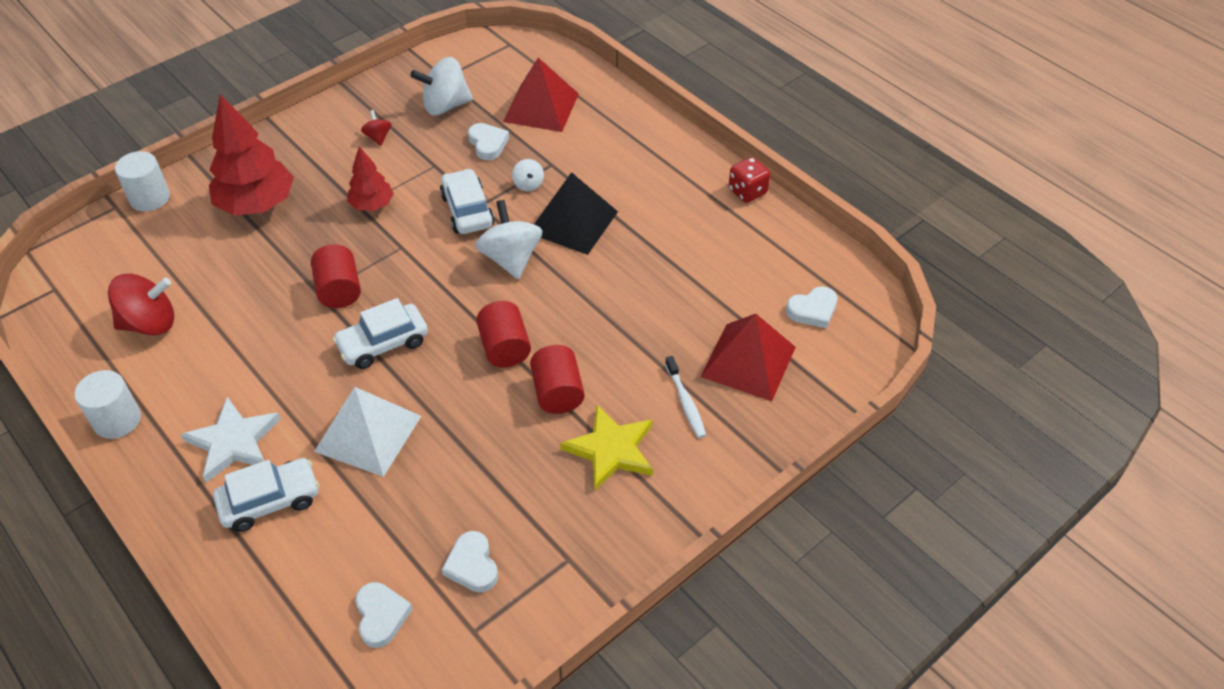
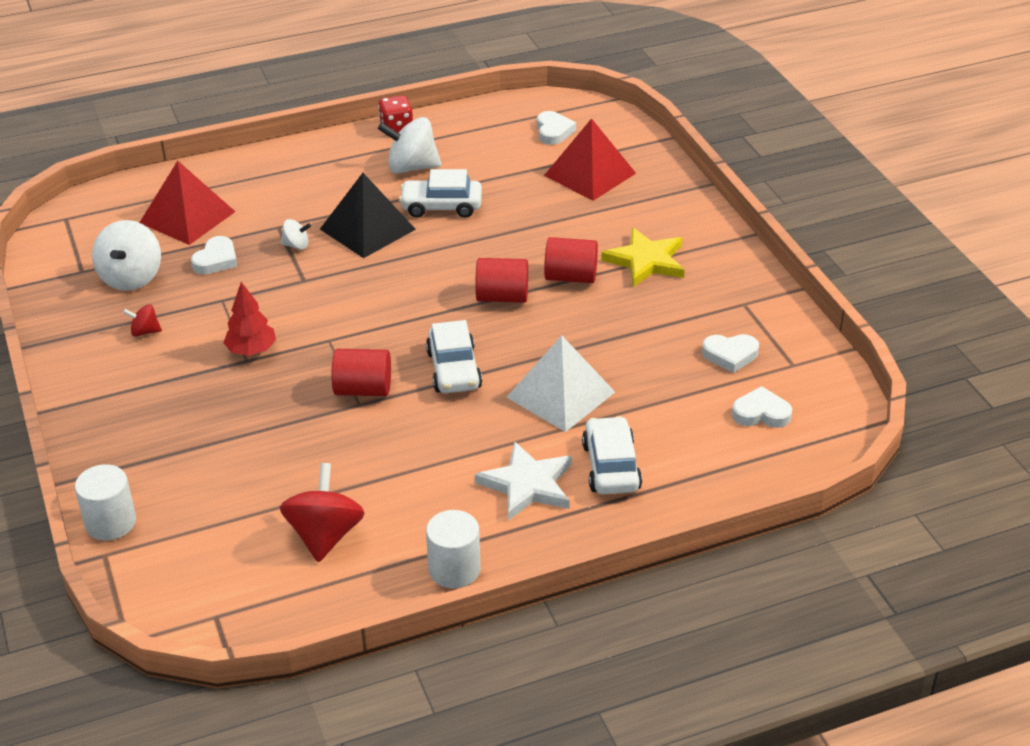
camera: 70 degrees left, 10 degrees down
red tree [209,94,294,216] -> none
white car [440,169,495,234] -> white car moved to [399,169,482,218]
white heart [468,123,509,160] -> white heart turned 120 degrees clockwise [191,236,238,274]
white spinning top [475,200,543,280] -> white spinning top moved to [378,117,441,174]
white toothbrush [665,356,706,438] -> none

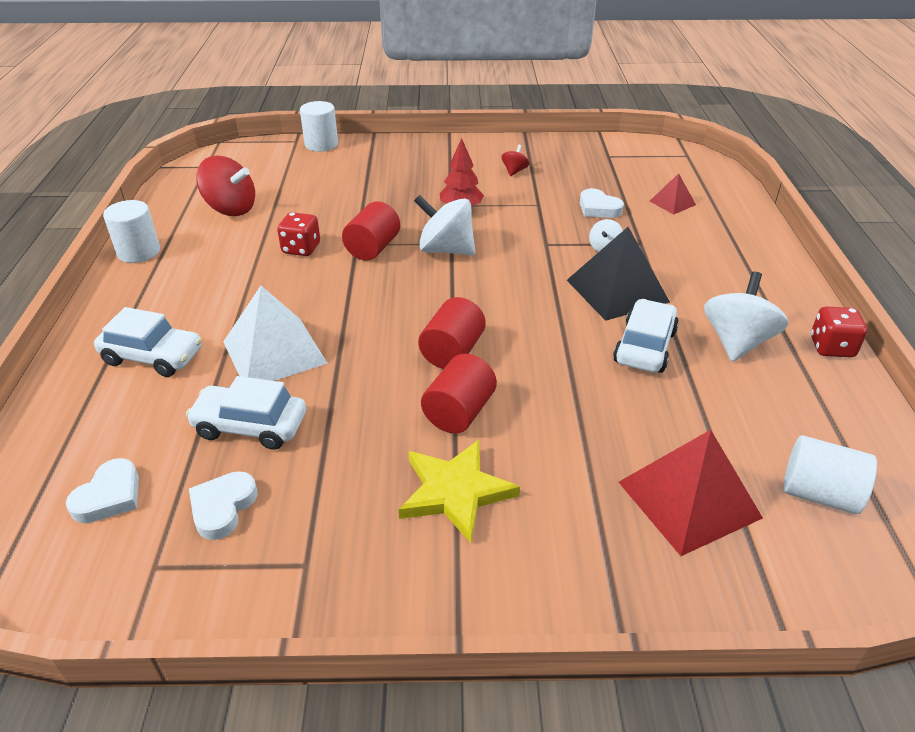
camera: 110 degrees right, 0 degrees up
white spinning top [92,220,161,291] -> white spinning top moved to [414,195,475,256]
red pyramid [139,161,235,245] -> red pyramid [650,173,696,215], size x0.52
white car [426,320,482,393] -> white car moved to [186,376,306,450]
white star [475,441,572,521] -> none
white heart [537,111,576,145] -> white cylinder [783,435,877,514]
none -> red dice [277,212,320,256]

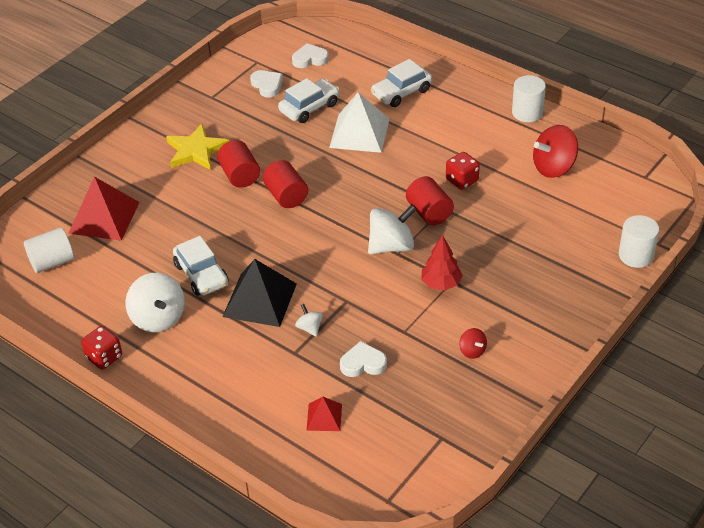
camera: 130 degrees right, 5 degrees up
white heart [66,458,139,523] -> white heart turned 105 degrees clockwise [292,43,329,68]

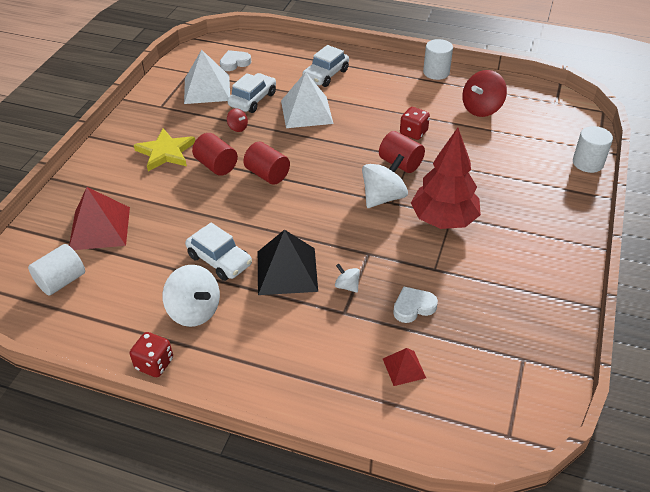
camera: 20 degrees left, 0 degrees up
white heart [250,70,283,98] -> white pyramid [184,50,230,104]
red tree [421,235,463,291] -> red tree [411,128,481,229], size x1.79
red spinning top [459,328,487,359] -> red spinning top moved to [227,108,248,132]

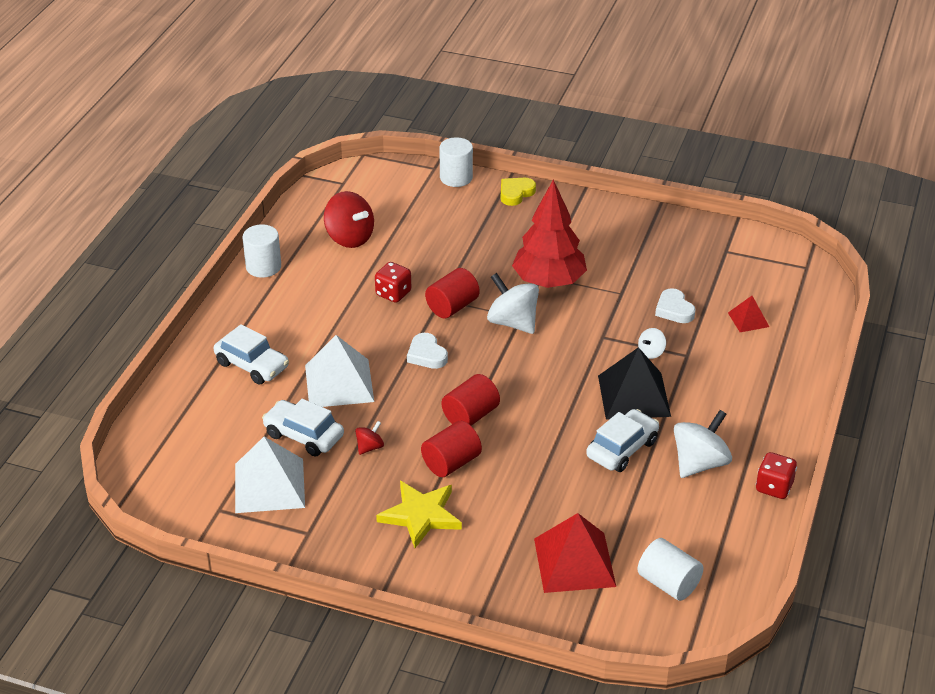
camera: 90 degrees left, 5 degrees down
white heart [220,50,251,71] -> white heart moved to [407,333,448,369]
none -> yellow heart [501,178,536,206]

